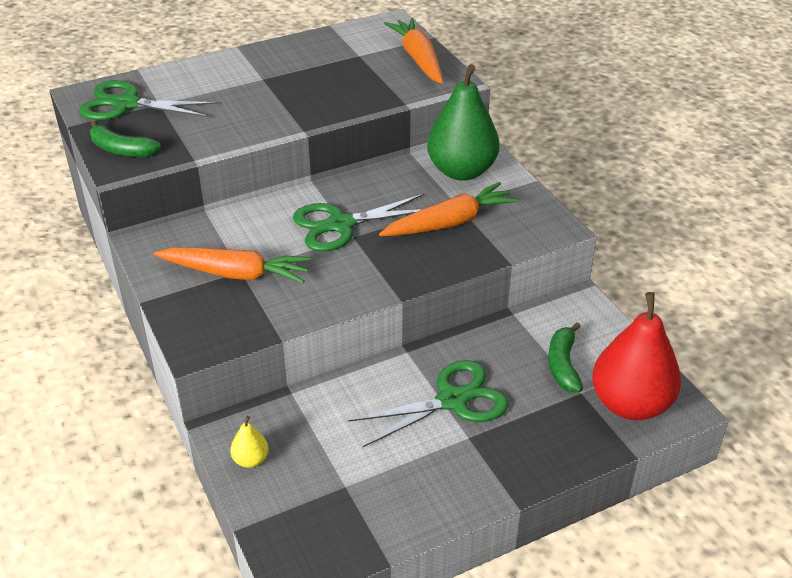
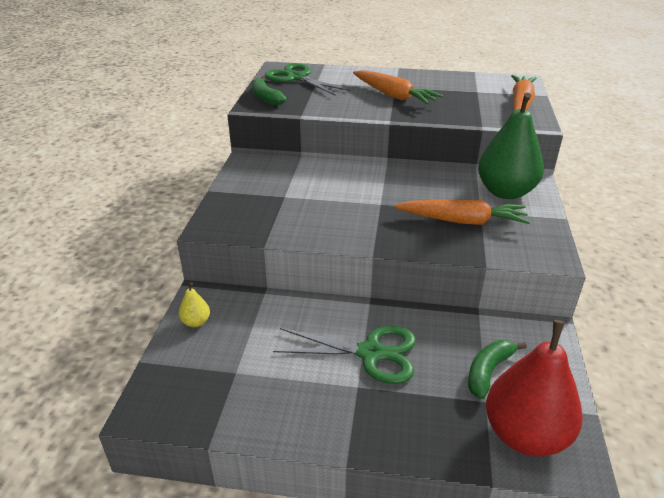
camera: 35 degrees right, 5 degrees down
orange carrot [154,248,312,283] -> orange carrot moved to [353,70,443,104]
green scissors [293,194,424,252] -> none

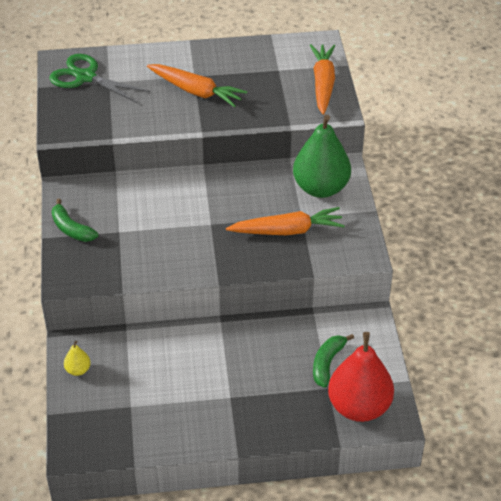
camera: 15 degrees left, 10 degrees up
green banana [252,77,287,105] -> green banana moved to [52,198,98,242]
green scissors [273,326,416,384] -> none

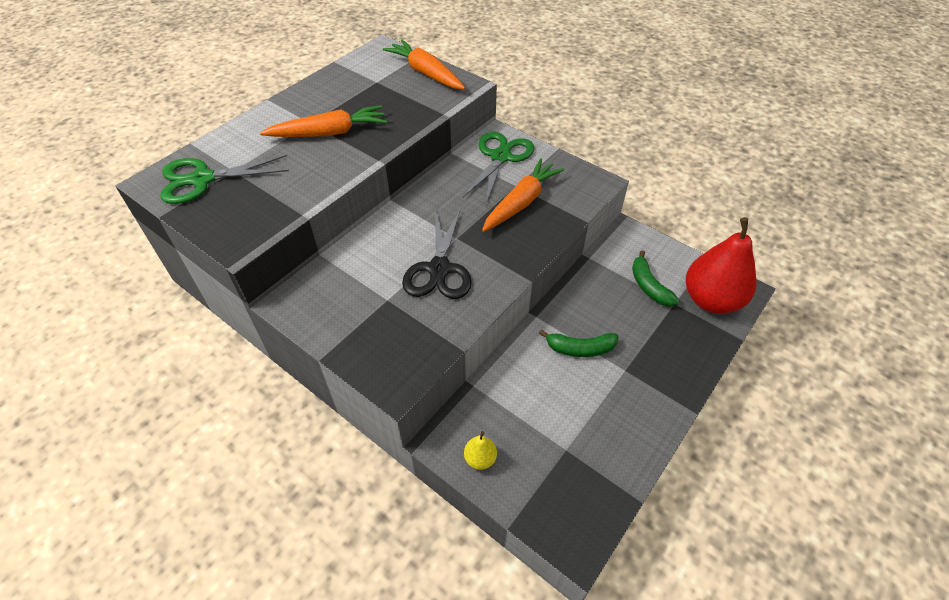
camera: 45 degrees left, 5 degrees up
green banana [52,198,98,242] -> green banana moved to [539,330,619,357]
green pear [293,115,351,198] -> green scissors [463,132,534,204]
none -> black scissors [402,208,472,299]

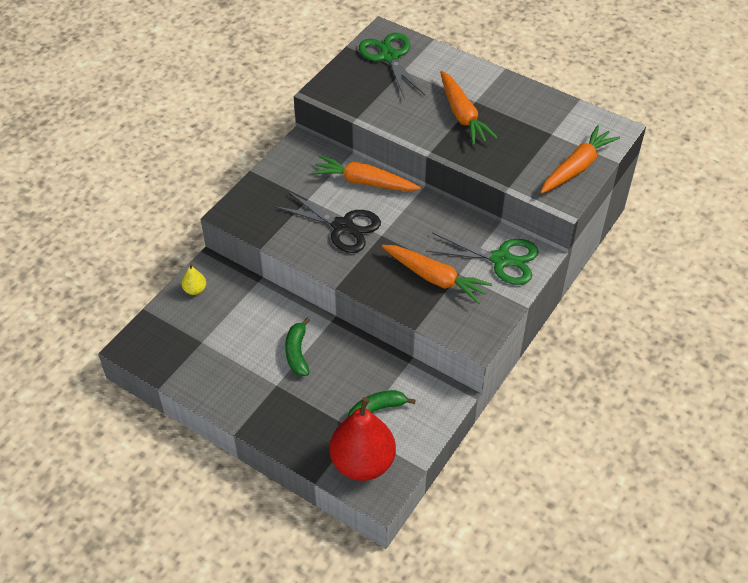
camera: 85 degrees right, 0 degrees up
black scissors [402,208,472,299] -> black scissors turned 150 degrees counterclockwise [275,191,381,253]
none -> orange carrot [311,155,421,191]

